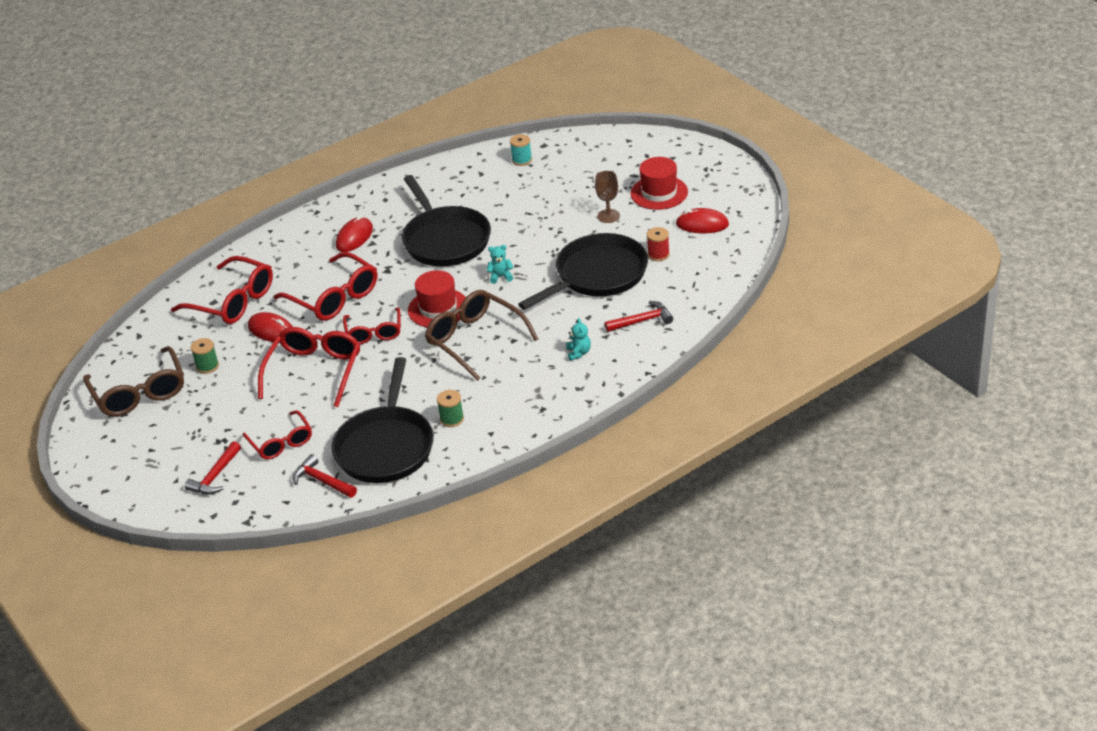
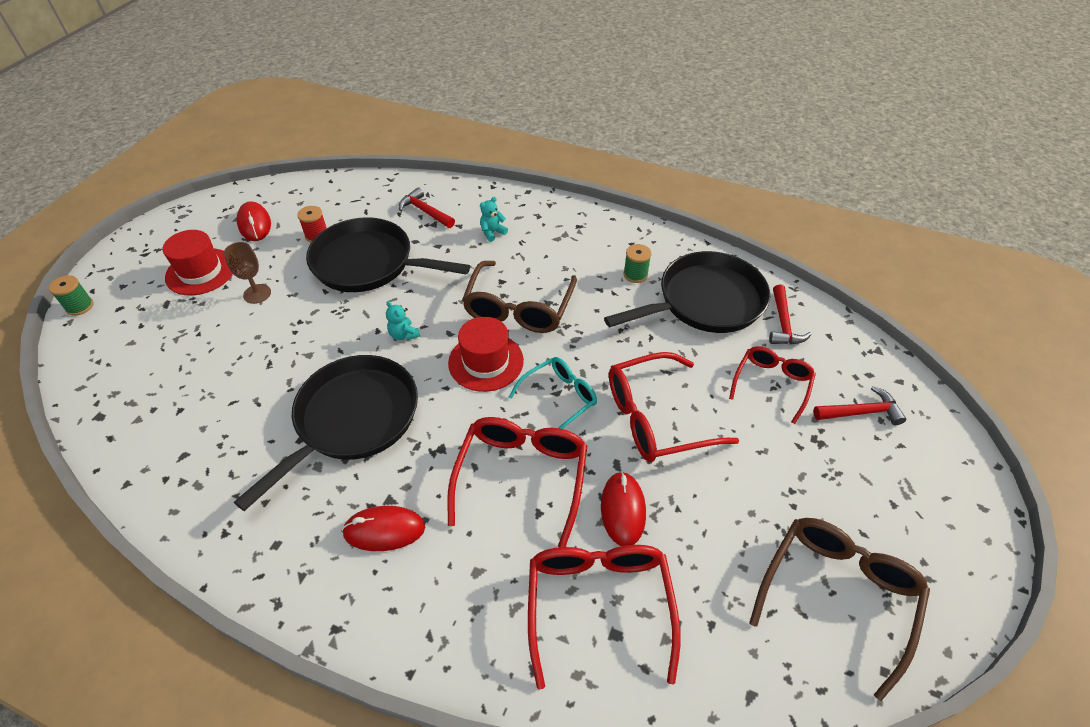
camera: 125 degrees left, 10 degrees up
green spool [191,338,219,374] -> green spool moved to [49,275,93,316]
red glasses [343,308,401,344] -> turquoise glasses [509,357,597,429]
turquoise spool [510,134,532,166] -> none

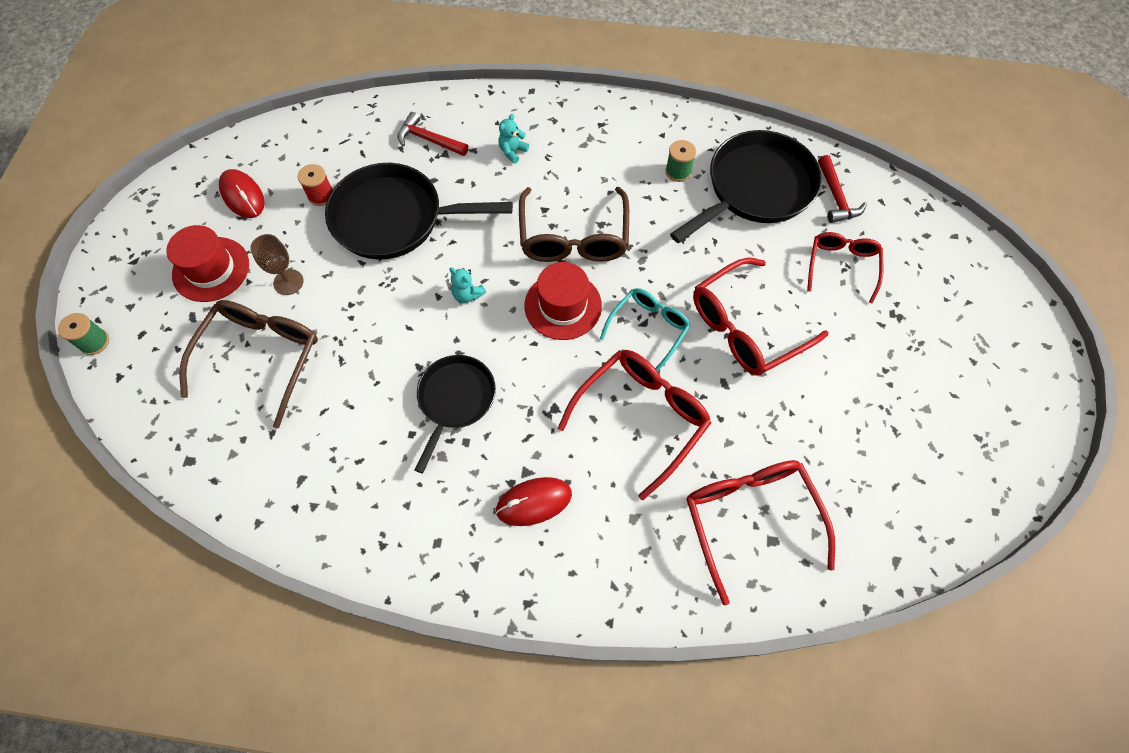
camera: 15 degrees left, 15 degrees up
black pan [234,355,418,511] -> black pan [415,355,496,474], size x0.62
red glasses [447,417,587,547] -> red glasses turned 45 degrees clockwise [558,350,711,500]
red mouse [601,471,646,546] -> none
brown glasses [749,518,930,701] -> brown glasses moved to [180,300,318,428]
red hammer [813,386,906,425] -> none

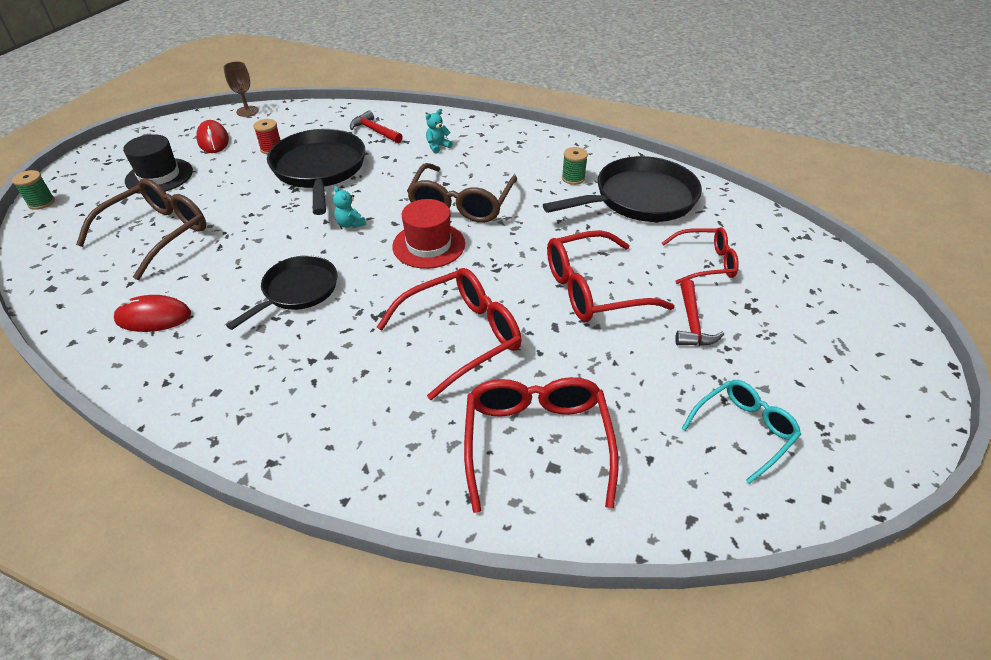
camera: 15 degrees right, 20 degrees down
red hat [167,225,249,302] -> black hat [123,134,193,194]
brown goblet [250,234,304,295] -> brown goblet moved to [224,62,259,117]
black pan [325,163,513,260] -> black pan turned 60 degrees clockwise [267,129,365,215]
red mouse [496,477,572,526] -> red mouse moved to [113,295,191,332]
turquoise glasses [600,288,691,372] -> turquoise glasses moved to [681,380,801,484]
red glasses [807,232,883,304] -> red glasses turned 60 degrees clockwise [662,227,739,284]
red hammer [818,155,867,223] -> red hammer moved to [675,279,724,346]

